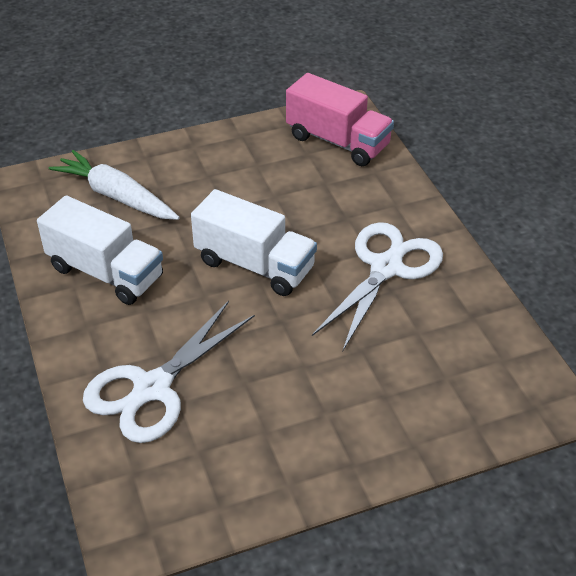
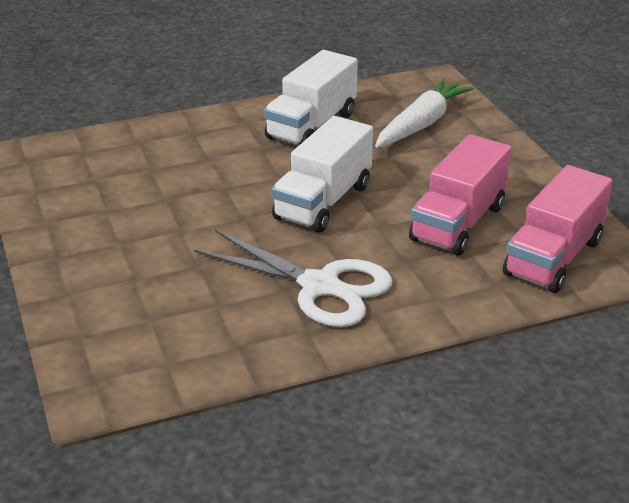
camera: 90 degrees right, 10 degrees down
white scissors [83,301,255,443] -> none
none -> pink truck [409,134,512,256]

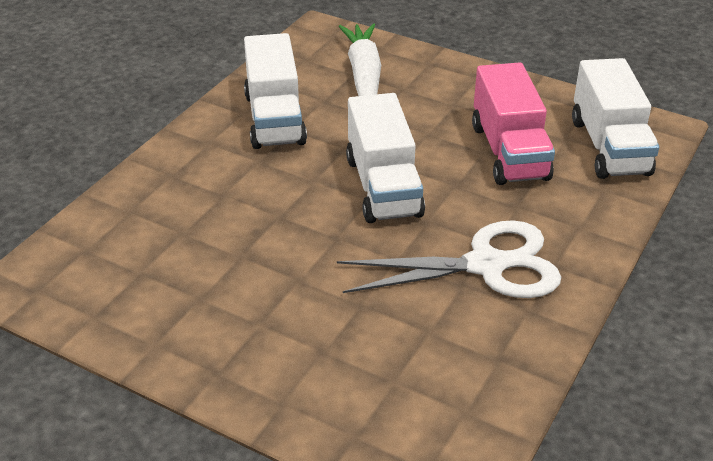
camera: 40 degrees left, 5 degrees up
pink truck [503,165,612,293] -> white truck [572,58,659,179]

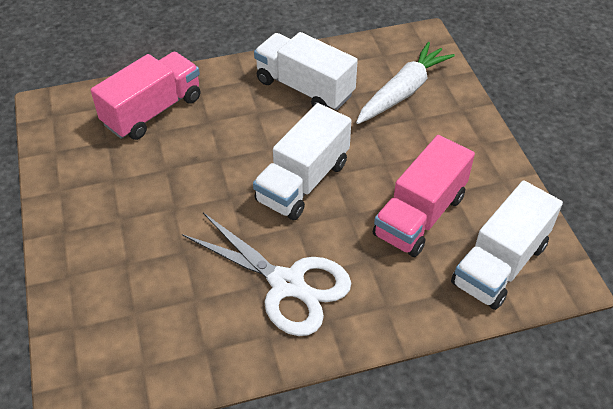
camera: 45 degrees right, 10 degrees up
white truck [244,33,307,149] -> white truck turned 90 degrees clockwise [254,32,358,110]
none -> pink truck [91,52,200,140]

